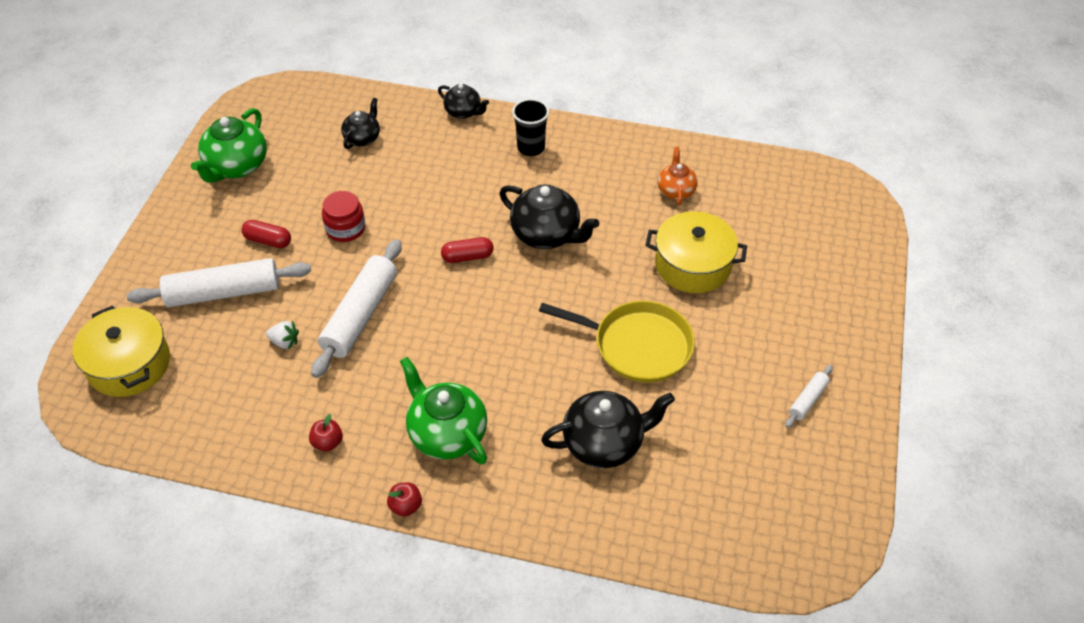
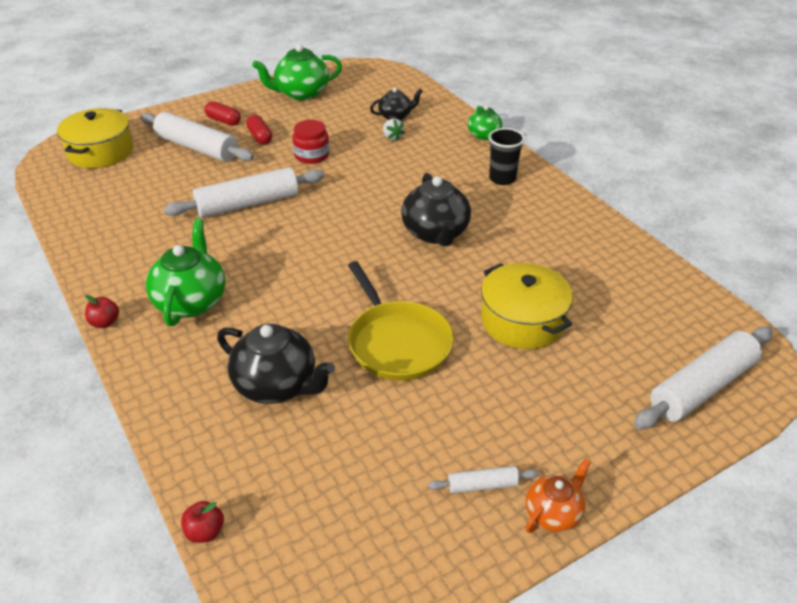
camera: 45 degrees right, 10 degrees down
white strawberry [266,321,299,350] -> white strawberry moved to [383,118,405,141]
red apple [309,414,343,452] -> red apple moved to [181,501,224,543]
black teapot [438,84,489,119] -> green teapot [468,105,502,140]
red capsule [441,237,493,263] -> red capsule moved to [205,101,241,126]
orange teapot [658,147,698,205] -> orange teapot moved to [526,459,591,533]
none -> white rolling pin [634,326,773,429]

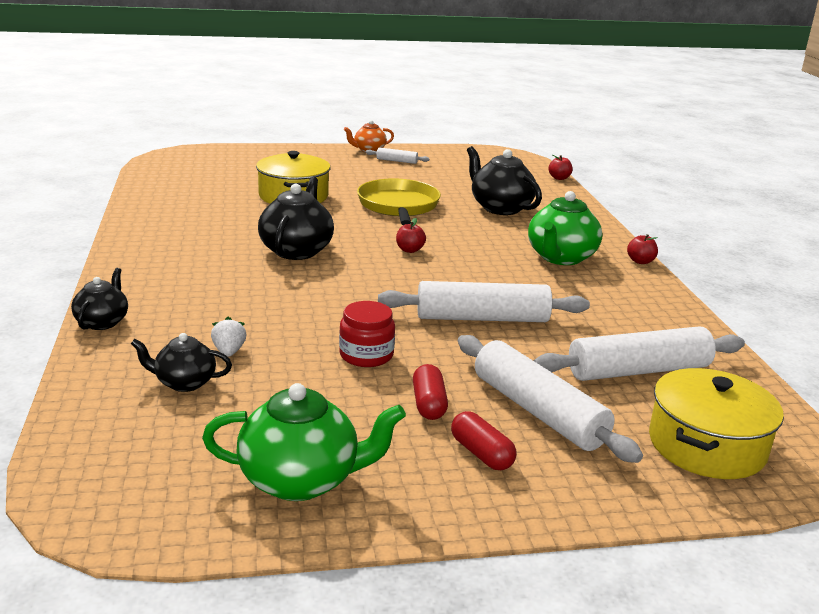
camera: 160 degrees left, 15 degrees down
green teapot [468,105,502,140] -> black teapot [71,268,128,330]
black cup [489,128,525,185] -> none
white rolling pin [634,326,773,429] -> white rolling pin moved to [534,326,745,381]
none -> red apple [396,218,426,253]

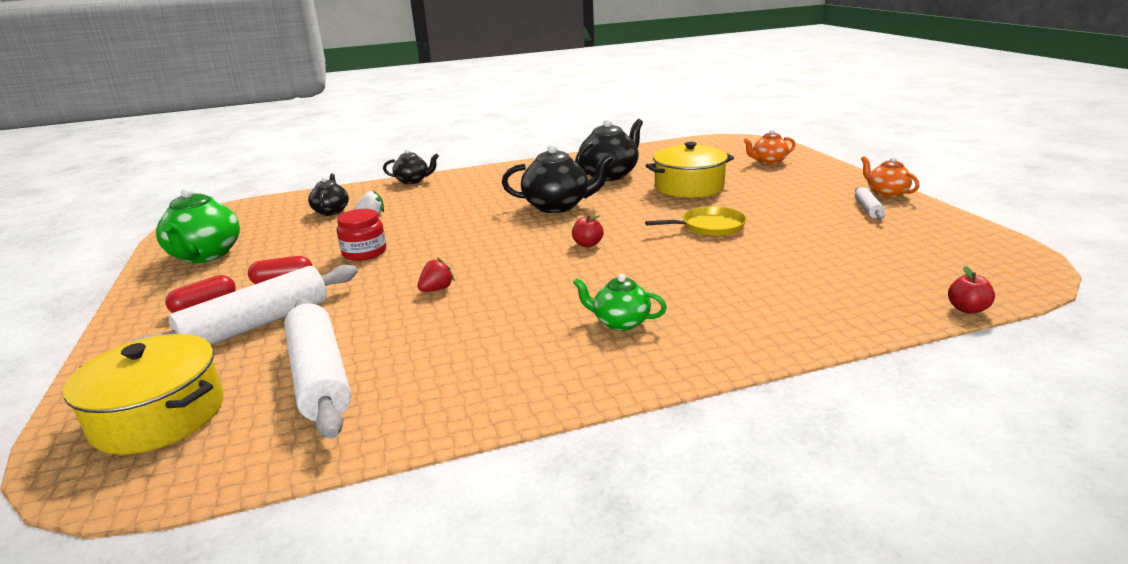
camera: 85 degrees right, 0 degrees up
yellow pan [357,178,441,225] -> yellow pan [645,206,747,236], size x0.66
white rolling pin [378,281,590,322] -> red strawberry [417,258,455,292]
black teapot [467,146,542,215] -> black teapot moved to [575,119,643,181]
green teapot [528,191,602,265] -> green teapot [573,274,667,331], size x0.59
red apple [627,234,658,264] -> none
none -> orange teapot [743,129,795,165]

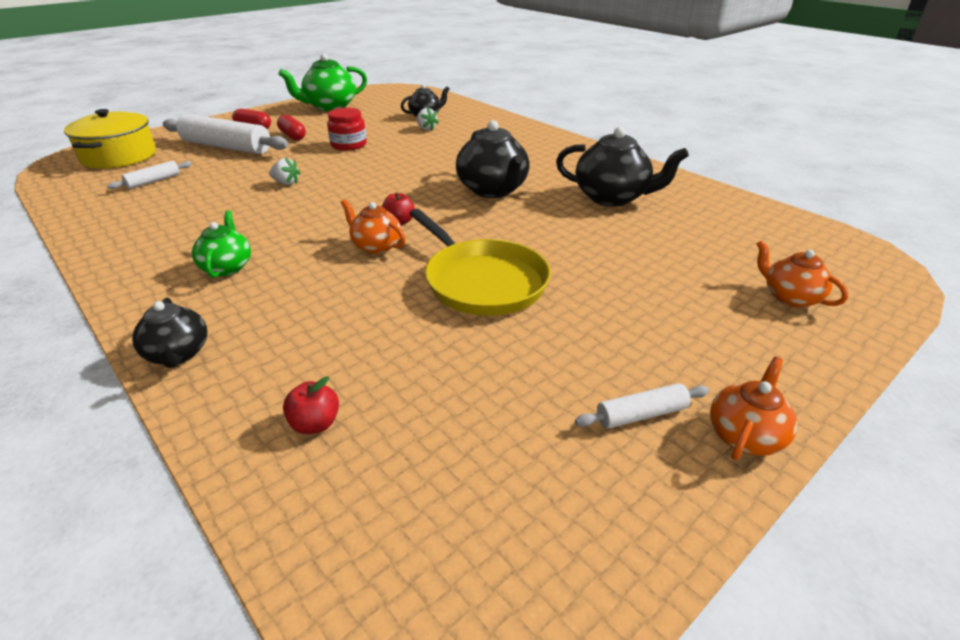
camera: 65 degrees right, 10 degrees up
white rolling pin [284,298,351,439] -> white rolling pin [107,161,192,189], size x0.47
black teapot [383,149,439,184] -> black teapot moved to [132,298,207,368]
red strawberry [417,258,455,292] -> white strawberry [269,158,300,185]
yellow pot [645,142,734,198] -> none
yellow pan [645,206,747,236] -> yellow pan [409,209,551,316], size x1.52
red apple [948,266,995,314] -> red apple moved to [283,376,339,434]
none -> orange teapot [341,199,406,254]

